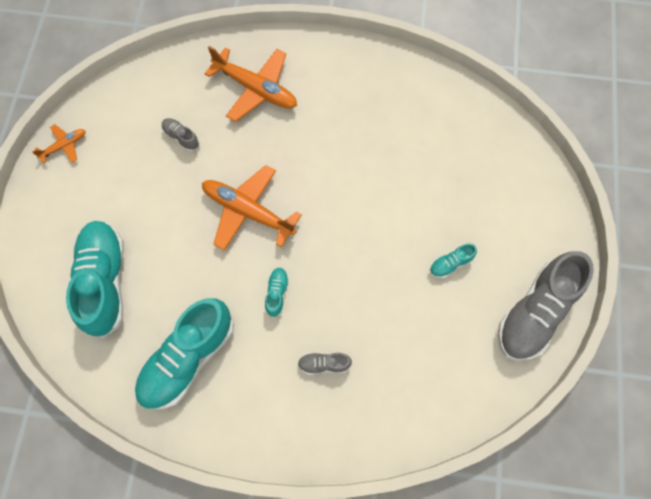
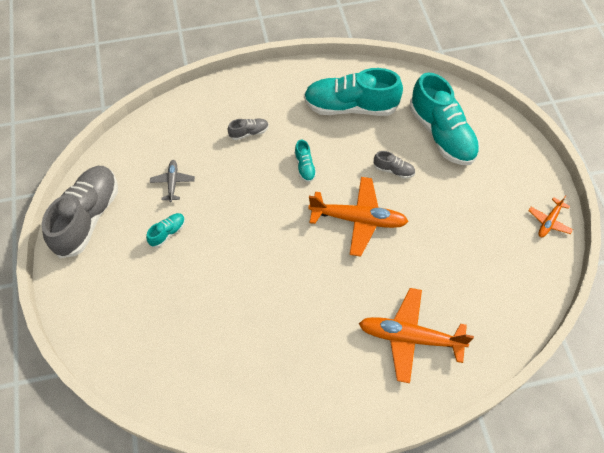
camera: 160 degrees right, 10 degrees down
turquoise shoe [135,298,234,410] -> turquoise shoe turned 105 degrees counterclockwise [304,68,403,116]
grey shoe [162,118,200,152] -> grey shoe moved to [373,151,415,179]
none -> grey plane [150,160,195,202]

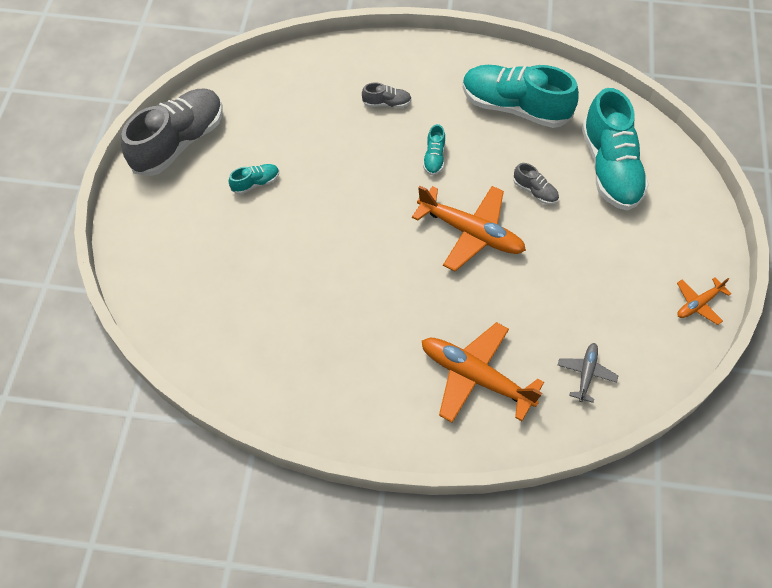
camera: 20 degrees right, 0 degrees up
grey plane [150,160,195,202] -> grey plane moved to [558,343,618,403]

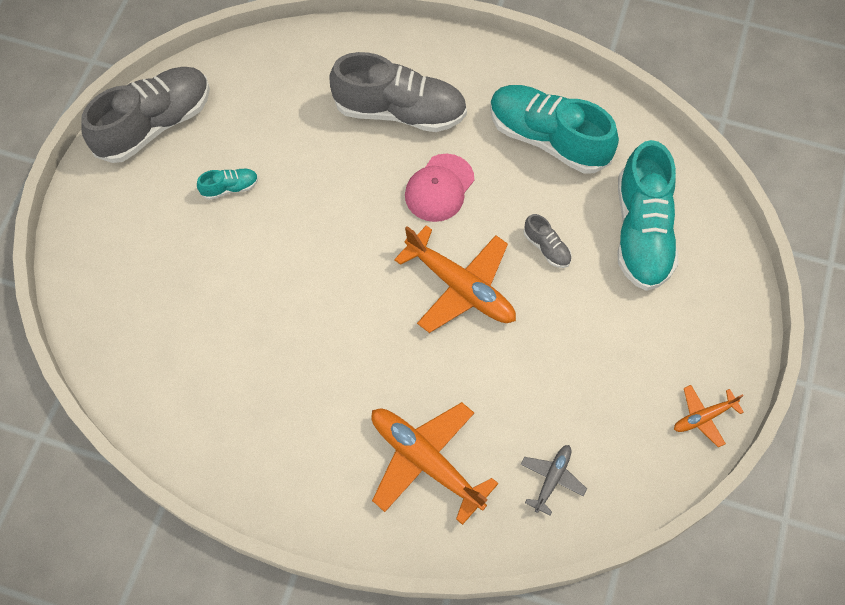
camera: 10 degrees right, 5 degrees up
grey shoe [362,82,412,108] -> grey shoe [329,52,467,132], size x2.33
turquoise shoe [423,124,445,175] -> pink cap [405,154,474,222]

